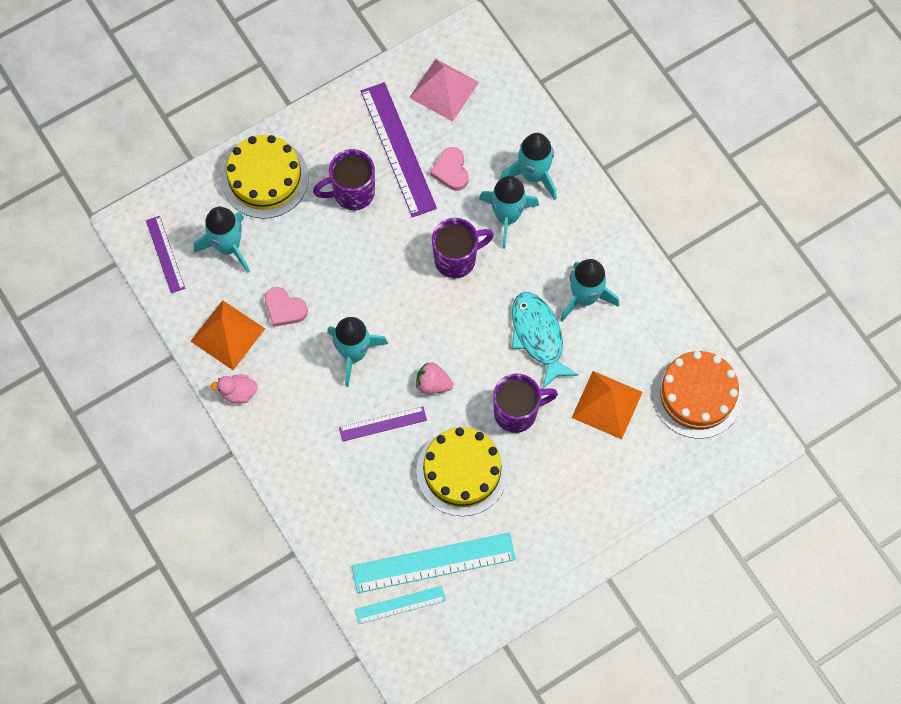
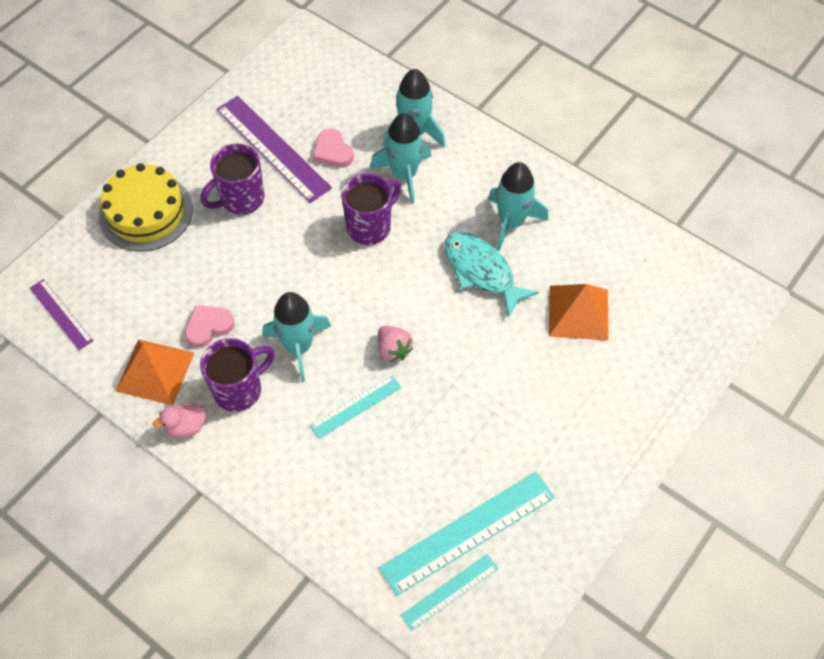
camera: 20 degrees left, 10 degrees down
turquoise rocket [194,207,250,273] -> none
pink heart [265,287,308,327] -> pink heart turned 135 degrees clockwise [185,305,235,348]
purple ruler [339,407,427,442] -> turquoise ruler [310,375,401,439]
pink pyramid [409,59,479,121] -> none
pink strawberry [416,362,453,394] -> pink strawberry turned 120 degrees counterclockwise [378,326,413,362]
yellow cake [416,427,508,516] -> none
purple mug [493,374,558,433] -> purple mug moved to [200,338,275,412]
orange cake [652,351,743,439] -> none

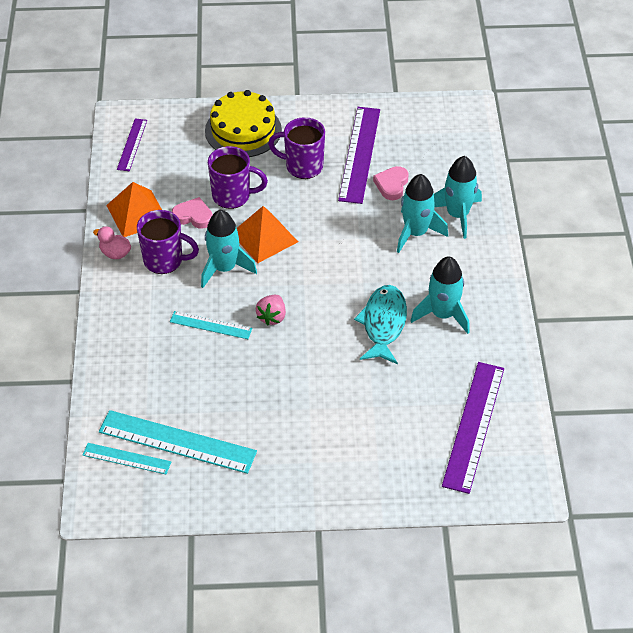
camera: 50 degrees right, 10 degrees down
purple mug [341,174,401,245] -> purple mug moved to [208,146,268,209]
orange pyramid [549,284,609,341] -> orange pyramid moved to [237,206,298,263]
none -> purple ruler [442,362,504,494]

